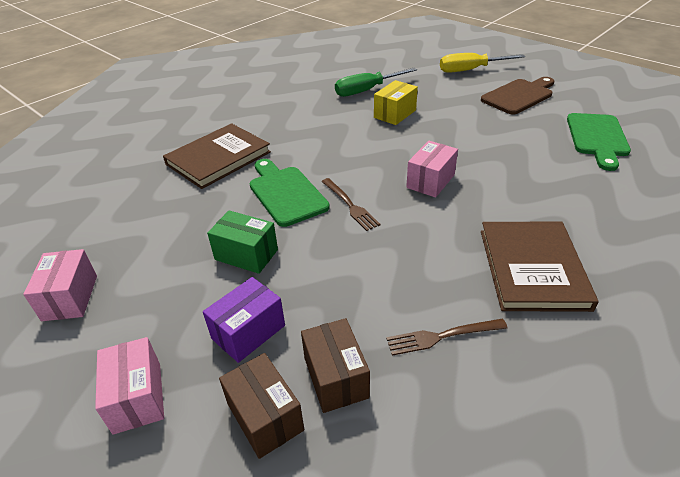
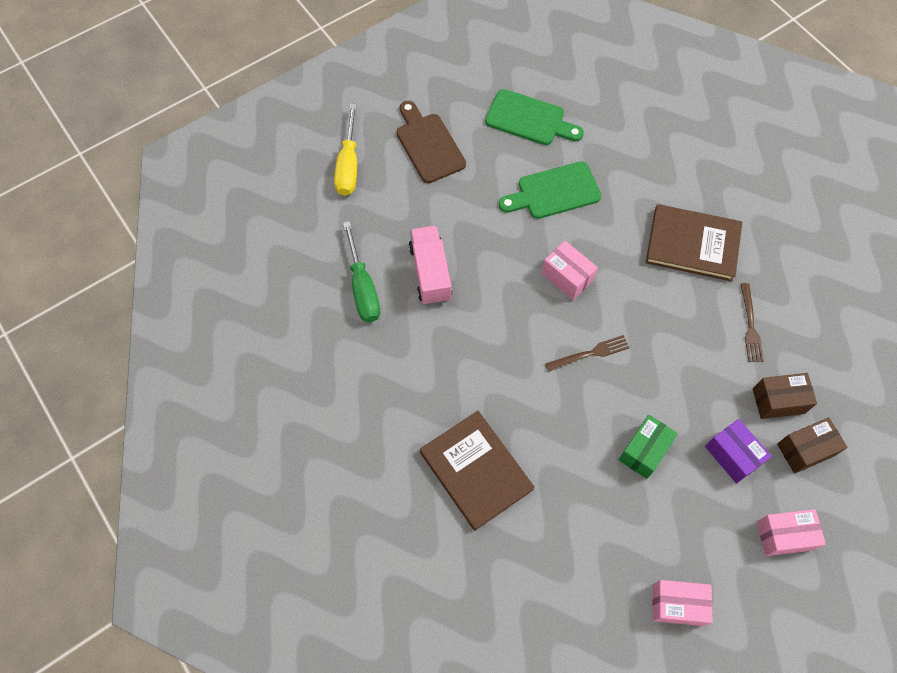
camera: 80 degrees left, 25 degrees up
green cutting board [250,159,330,227] -> green cutting board moved to [498,161,601,219]
yellow box [374,80,418,125] -> pink truck [409,225,452,305]

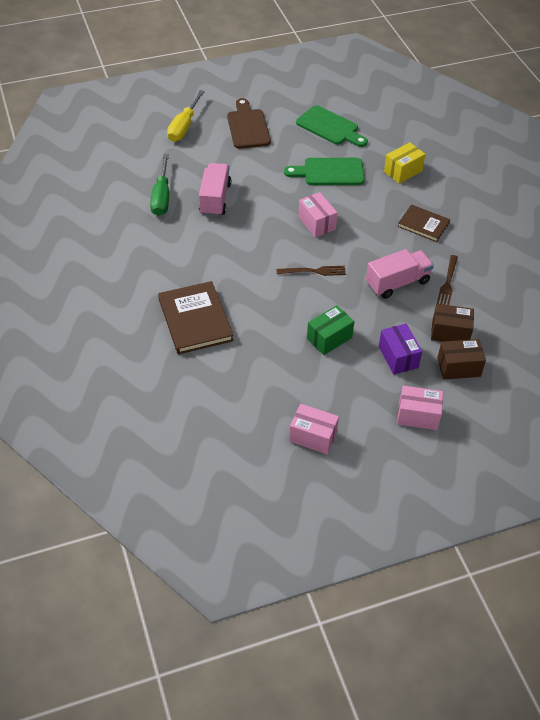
camera: 15 degrees right, 15 degrees down
brown book [646,204,742,281] -> brown book [397,204,450,242], size x0.62
none -> pink truck [366,249,434,299]
none -> yellow box [384,142,426,184]

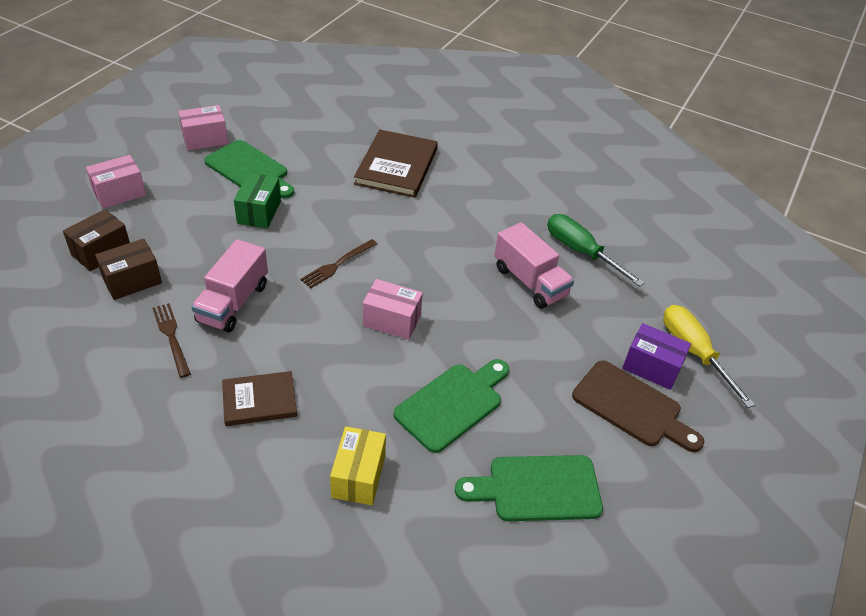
camera: 135 degrees right, 5 degrees down
brown book [158,281,234,354] -> brown book turned 75 degrees clockwise [354,129,438,198]
purple box [379,324,422,374] -> purple box moved to [622,323,691,390]
none -> green cutting board [204,140,294,198]

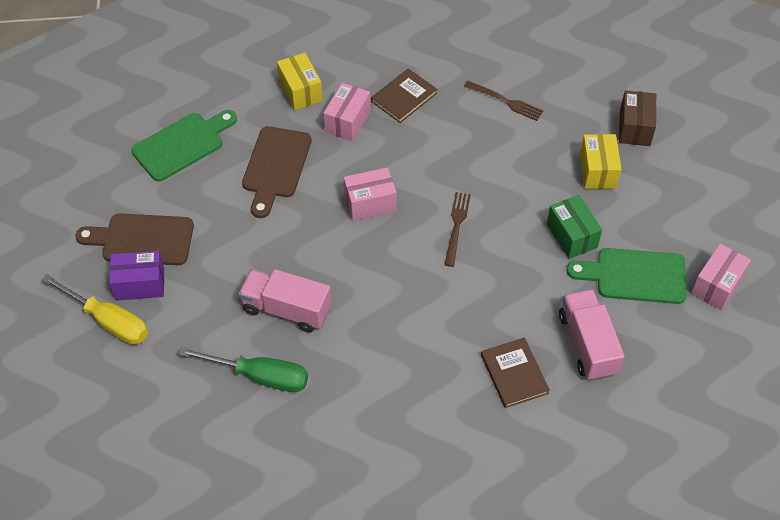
camera: 150 degrees right, 10 degrees up
pink box [86,155,146,208] -> pink box moved to [323,83,371,142]
brown box [95,239,162,300] -> none
pink truck [191,239,268,333] -> pink truck moved to [559,289,625,381]
brown book [354,129,438,198] -> brown book [481,338,550,408], size x0.62
green cutting board [394,359,509,453] -> brown cutting board [242,126,311,218]
none -> yellow box [580,134,622,189]

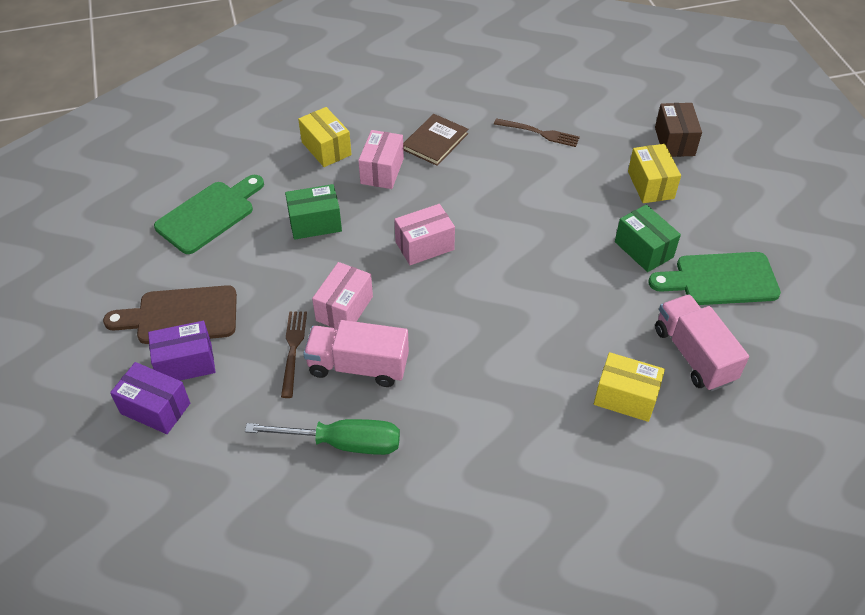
camera: 10 degrees left, 5 degrees down
yellow screwdriver [41,274,148,344] -> purple box [110,362,190,434]
brown cutting board [242,126,311,218] -> green box [285,184,342,240]
brown fork [444,192,471,267] -> brown fork moved to [281,311,307,398]
brown book [481,338,550,408] -> yellow box [594,352,665,422]
pink box [691,243,751,310] -> pink box moved to [312,262,373,329]

